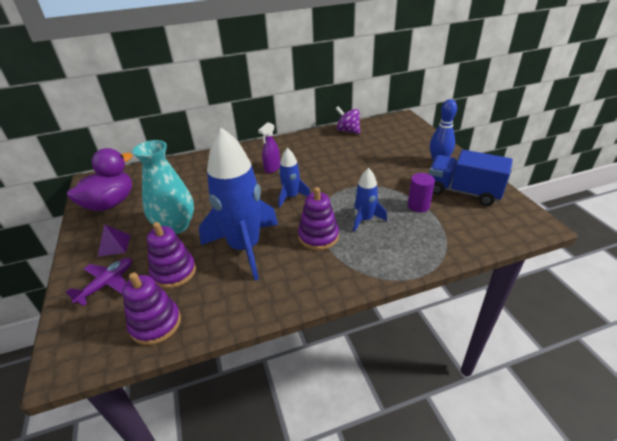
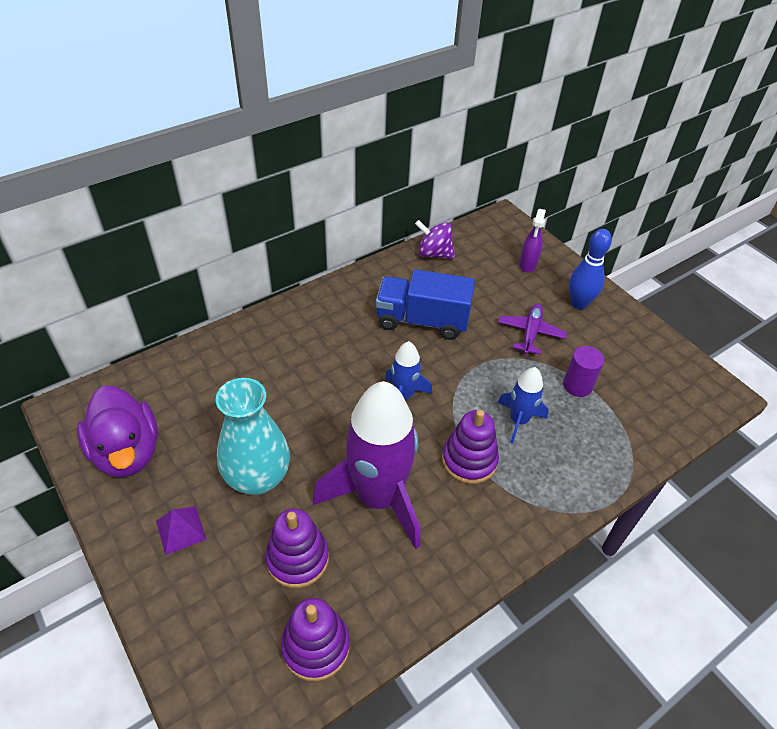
camera: 20 degrees left, 10 degrees up
purple plane [66,258,132,306] -> purple plane moved to [498,304,567,355]
purple duck [67,148,132,211] -> purple duck turned 135 degrees clockwise [77,386,158,478]
blue rocket [199,127,278,280] -> purple rocket [313,381,420,549]
purple spray bottle [258,122,280,173] -> purple spray bottle moved to [519,209,546,272]
blue truck [429,150,513,206] -> blue truck moved to [376,269,475,340]

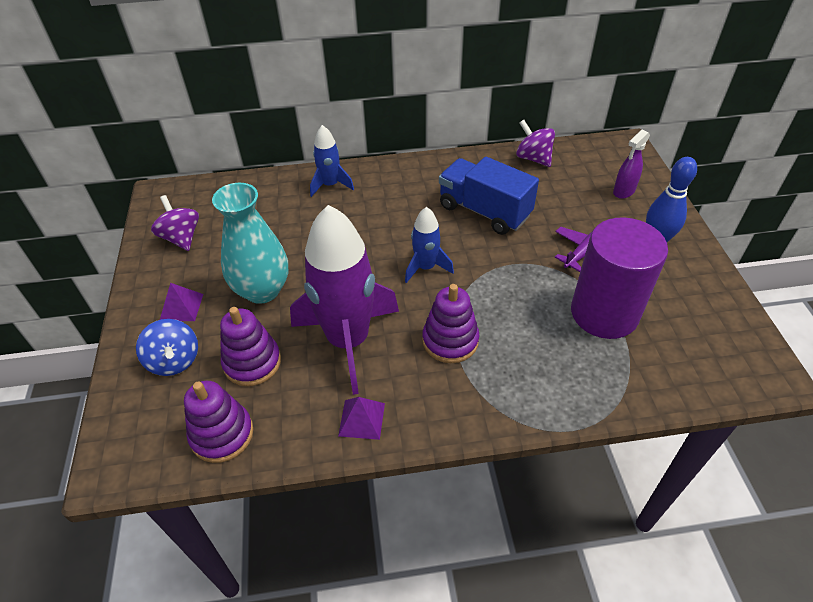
camera: 30 degrees right, 0 degrees up
purple duck [77,386,158,478] -> purple spinning top [151,195,199,251]
blue rocket [497,367,549,444] -> blue rocket moved to [310,125,354,197]
purple cylinder [563,346,604,397] -> purple cylinder [571,217,668,339], size x2.09
none -> blue spinning top [136,319,198,376]
none -> purple pyramid [338,397,385,440]

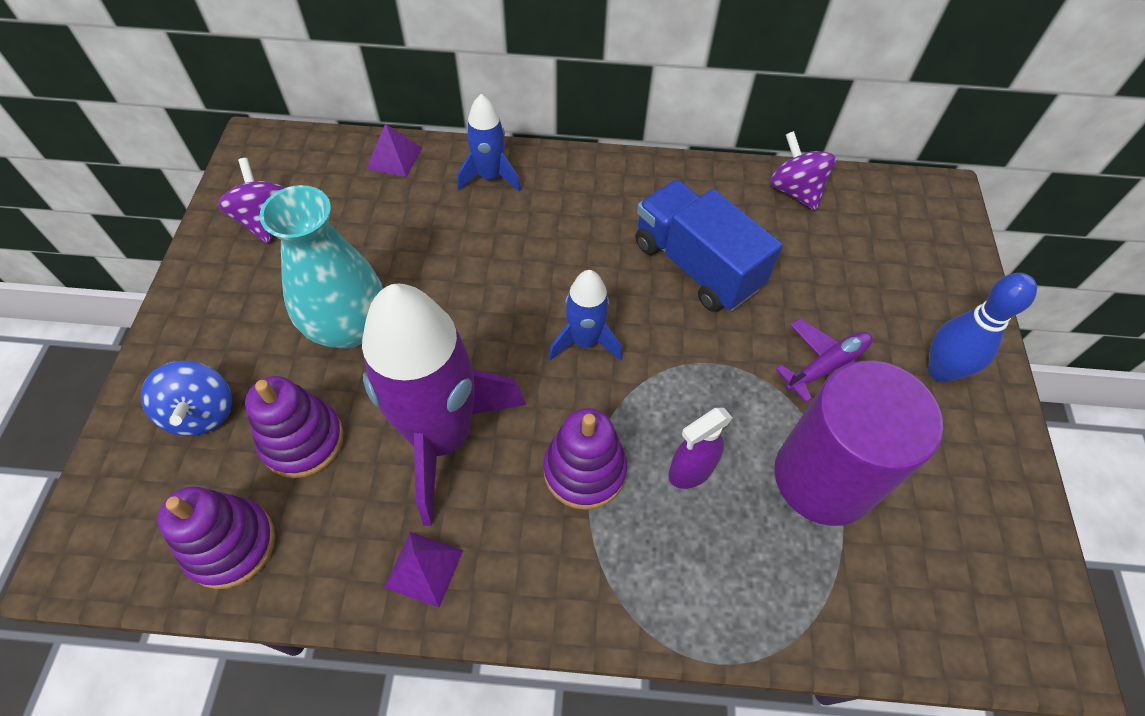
camera: 10 degrees right, 10 degrees up
purple pyramid [160,283,203,321] -> purple pyramid moved to [366,124,422,177]
purple spray bottle [613,130,650,199] -> purple spray bottle moved to [668,408,733,489]

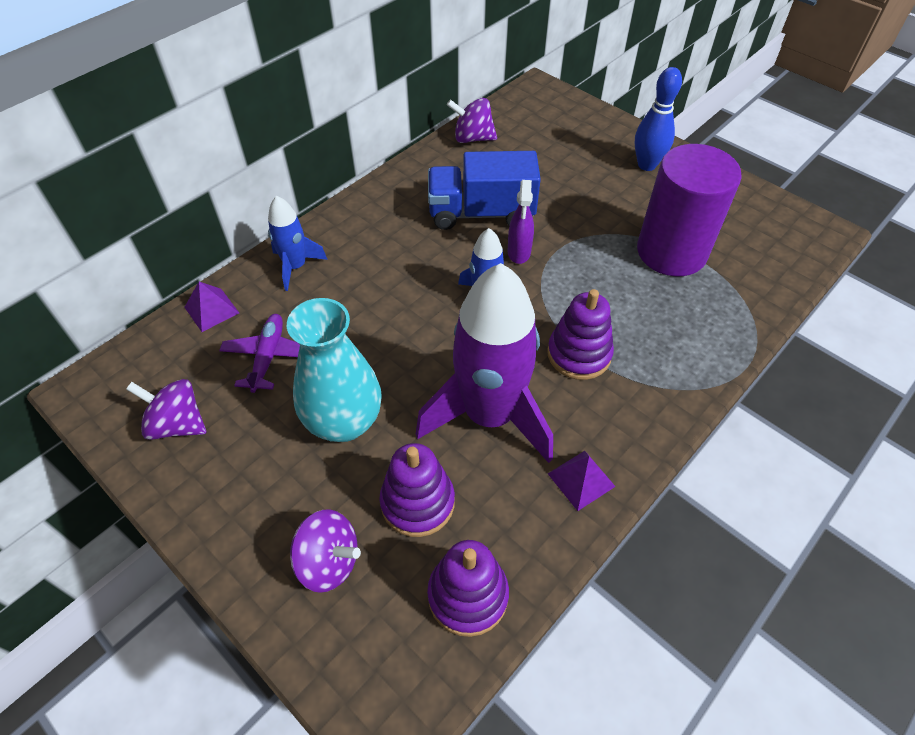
camera: 50 degrees left, 5 degrees down
blue spinning top [141,361,232,436] -> purple spinning top [290,510,361,593]
purple spray bottle [668,408,733,489] -> purple spray bottle moved to [508,180,534,264]
purple plane [776,318,873,403] -> purple plane moved to [219,314,300,393]

